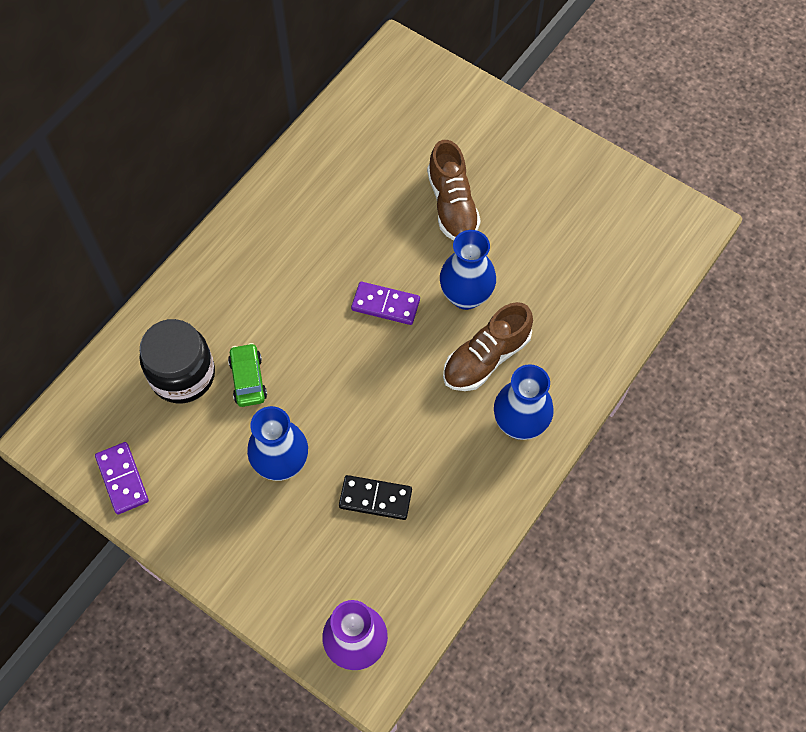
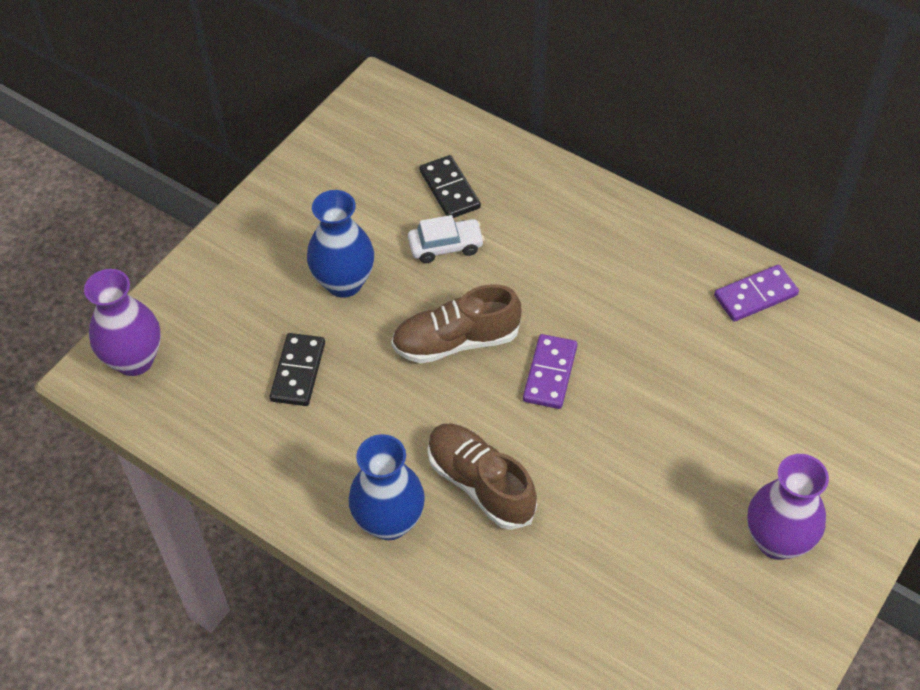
camera: 90 degrees right, 10 degrees down
purple domino [95,442,149,514] -> purple domino moved to [714,265,799,322]
black jar [140,319,215,403] -> black domino [420,155,481,218]
green car [228,343,267,407] -> white car [408,215,485,263]
brown shoe [427,140,481,241] -> brown shoe moved to [391,284,521,363]
blue vase [440,230,496,310] -> none
none -> purple vase [747,454,829,560]

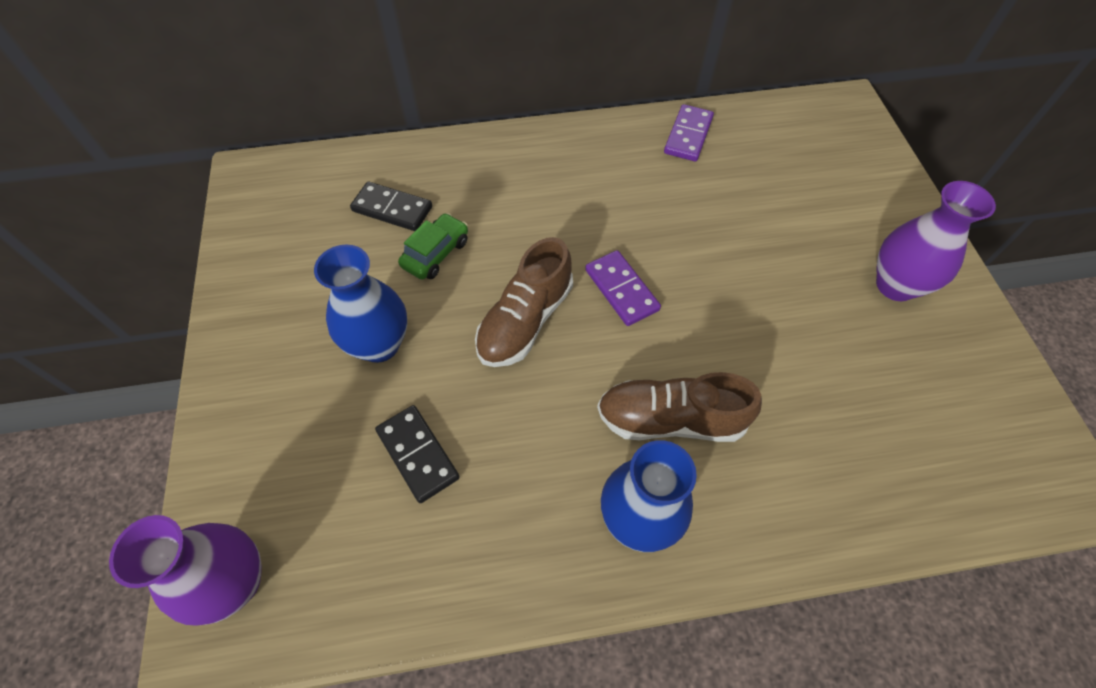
camera: 45 degrees left, 5 degrees up
white car [408,215,485,263] -> green car [398,213,468,279]

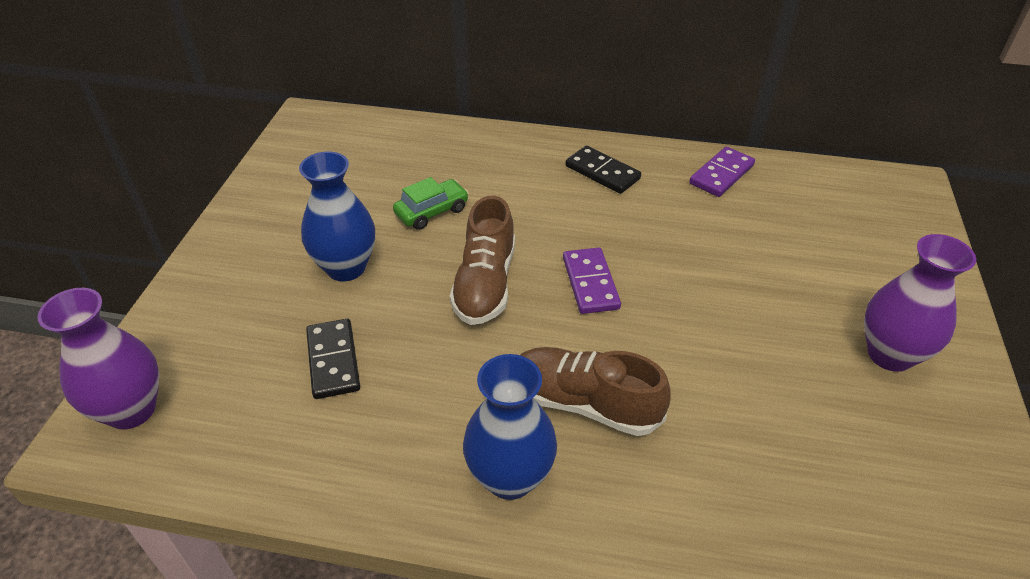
camera: 20 degrees right, 15 degrees down
black domino [350,181,432,231] -> black domino moved to [566,146,641,194]
brown shoe [475,237,573,367] -> brown shoe turned 45 degrees counterclockwise [450,195,515,325]

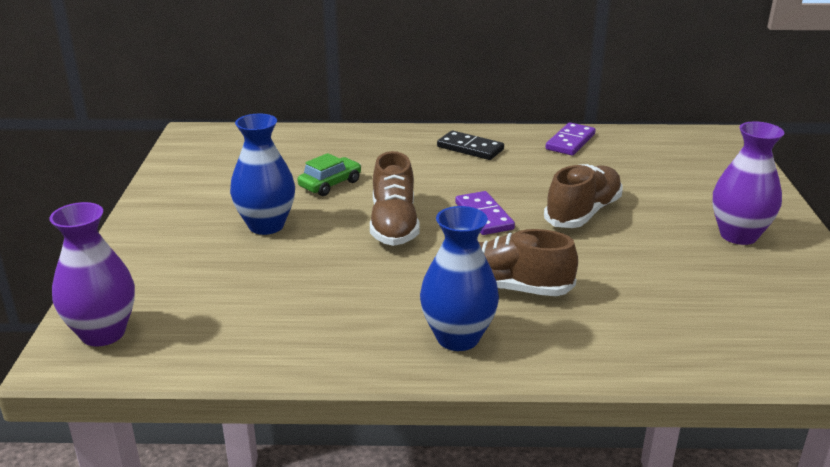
camera: 10 degrees left, 15 degrees down
black domino [306,319,360,399] -> none
none -> brown shoe [544,164,623,228]

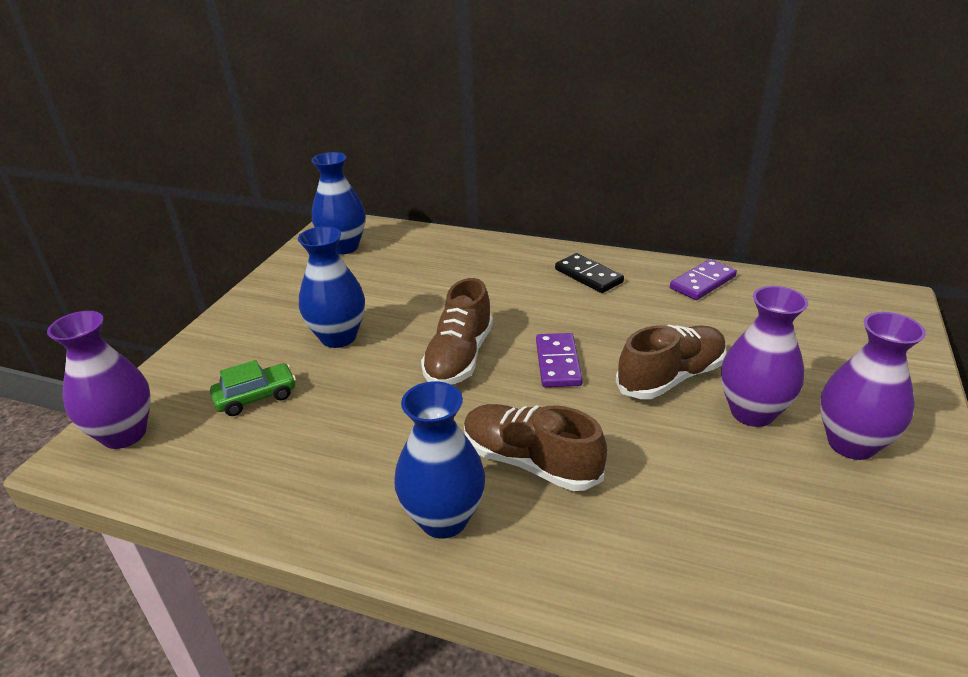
camera: 20 degrees right, 5 degrees up
green car [298,153,362,196] -> green car moved to [210,360,296,416]
none -> blue vase [311,152,365,255]
none -> purple vase [721,286,808,427]

